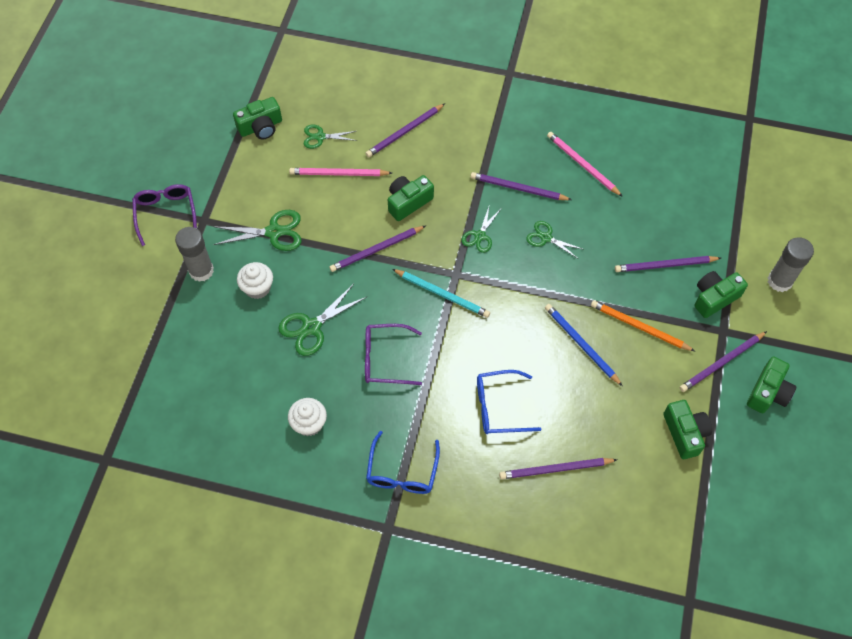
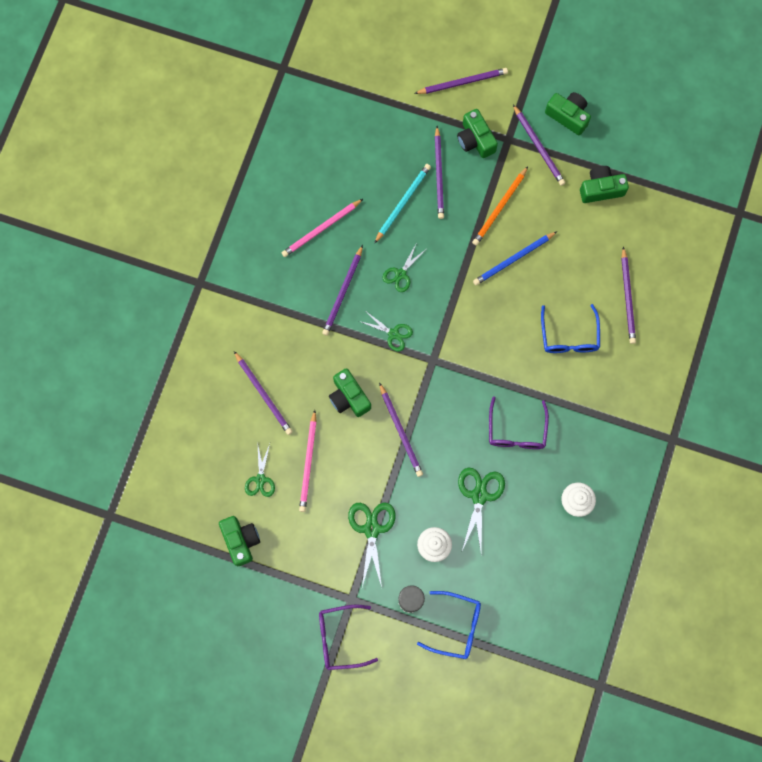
camera: 85 degrees left, 15 degrees up
green scissors [278,284,367,356] -> green scissors turned 135 degrees counterclockwise [458,468,505,551]
blue glasses [366,431,440,494] -> blue glasses moved to [417,591,481,659]
turquoise pencil [392,269,490,318] -> turquoise pencil moved to [374,164,431,244]
grey glue stick [768,237,814,292] -> purple pencil [414,68,508,94]

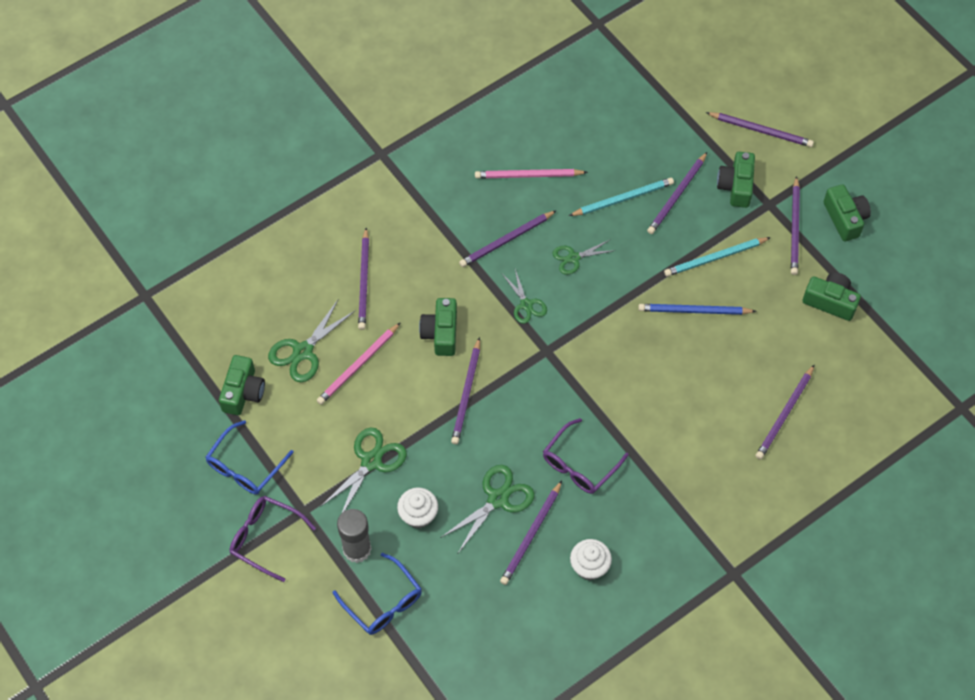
camera: 35 degrees right, 15 degrees down
green scissors [245,444,275,497] -> green scissors [268,299,356,382], size x1.55
orange pencil [472,166,528,246] -> turquoise pencil [664,237,771,277]
blue glasses [541,304,600,353] -> blue glasses moved to [206,420,294,495]
none -> purple pencil [500,480,562,585]

